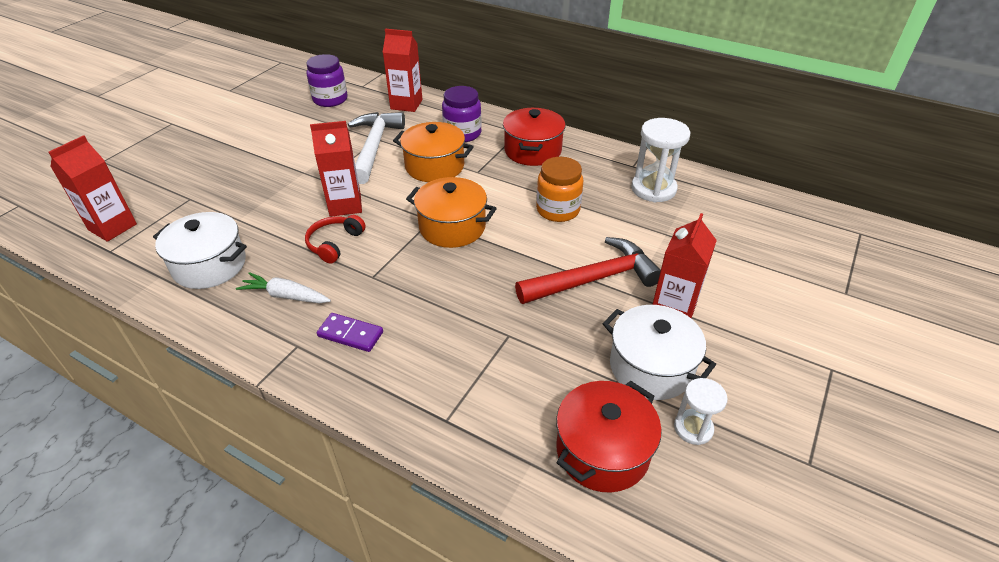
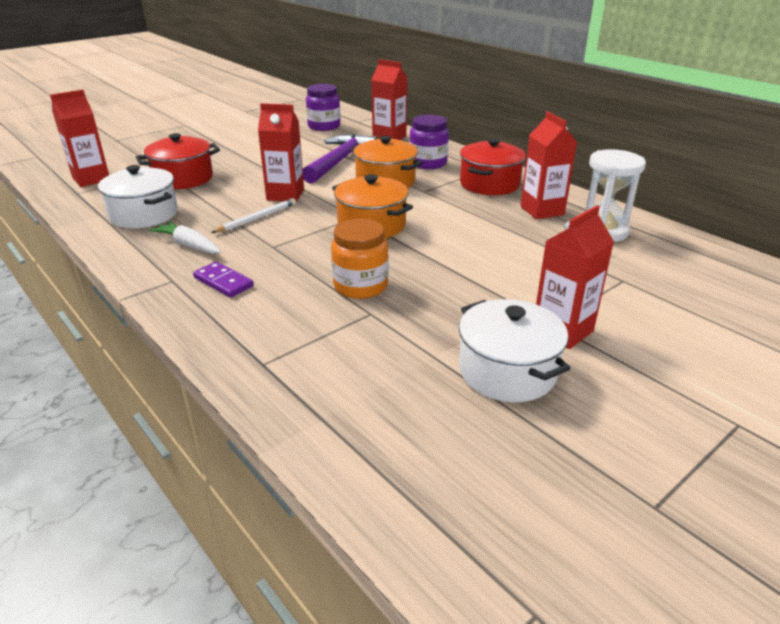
camera: 20 degrees right, 10 degrees down
red headphones [305,215,366,264] -> white pencil [211,198,296,233]
white hammer [348,112,405,184] -> purple hammer [303,134,378,184]
red hammer [515,237,661,304] -> none
orange jar [536,157,583,222] -> orange jar moved to [331,219,388,299]
red pot [556,381,662,492] -> red pot moved to [136,133,220,189]
white hourglass [674,378,728,445] -> none
none -> red carton [521,111,577,219]

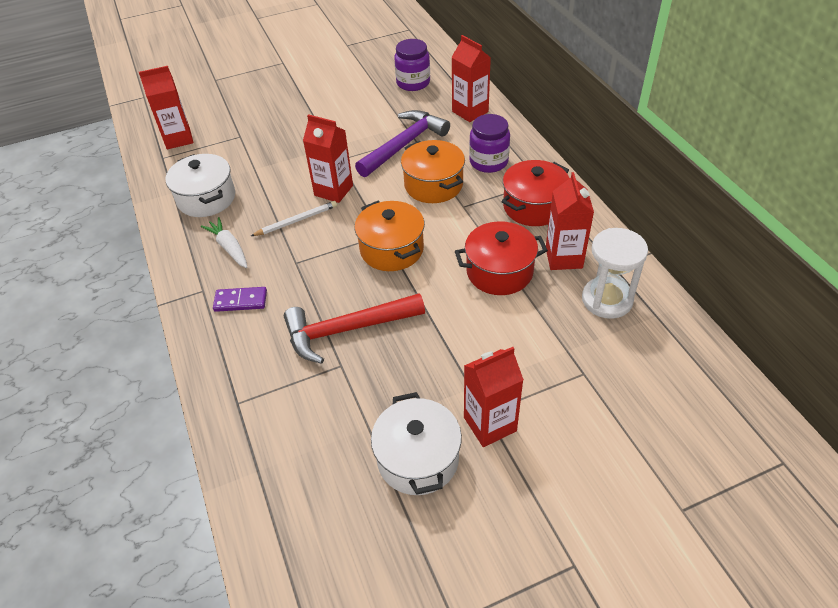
camera: 20 degrees right, 15 degrees up
red pot [136,133,220,189] -> red pot moved to [455,221,548,295]
purple domino [193,262,254,298] -> purple domino turned 60 degrees counterclockwise [213,287,267,312]
orange jar [331,219,388,299] -> red hammer [284,293,425,364]

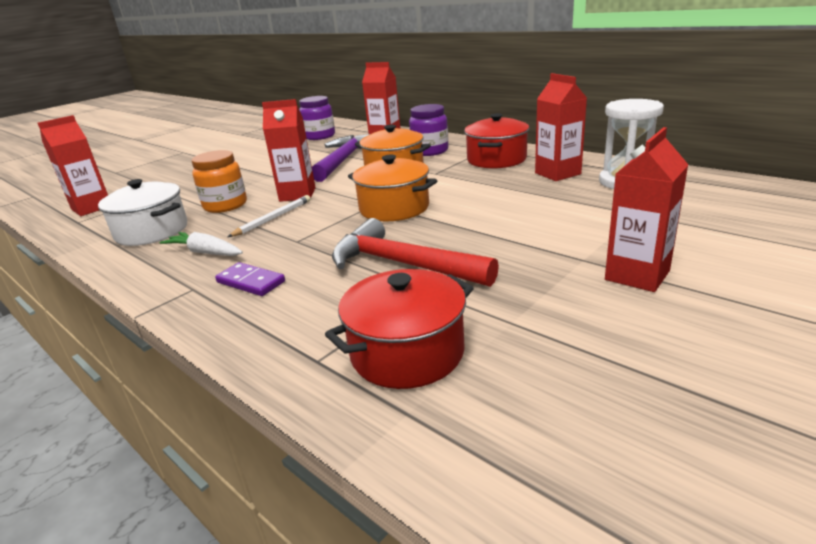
camera: 25 degrees left, 20 degrees down
purple domino [213,287,267,312] -> purple domino turned 60 degrees clockwise [215,262,285,296]
red hammer [284,293,425,364] -> red hammer turned 75 degrees clockwise [332,218,499,287]
white pot [371,392,462,495] -> none
red pot [455,221,548,295] -> red pot moved to [325,269,474,389]
none -> orange jar [192,150,247,213]

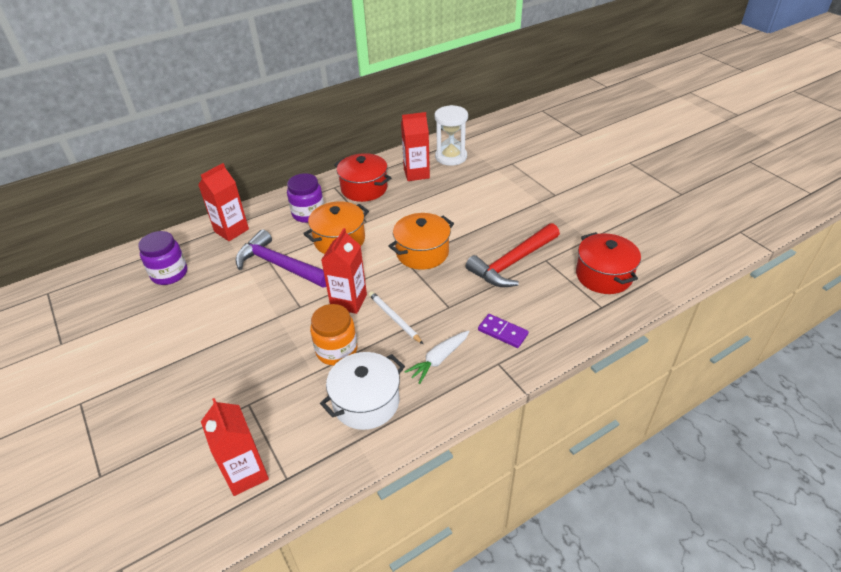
camera: 75 degrees left, 15 degrees up
purple domino [215,262,285,296] -> purple domino turned 75 degrees clockwise [478,314,529,348]
red carton [605,127,689,292] -> none

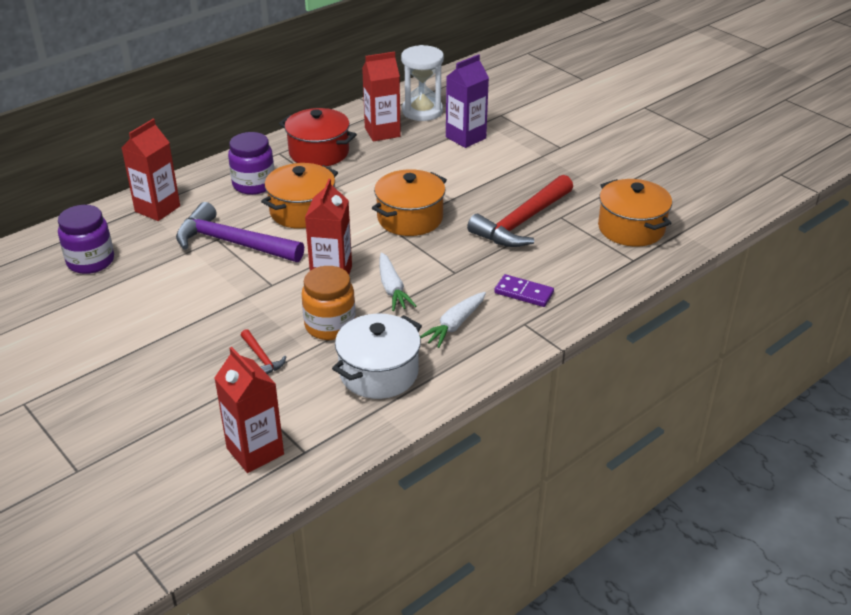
camera: 10 degrees left, 5 degrees down
white pencil [368,291,423,344] -> white carrot [380,253,416,311]
red pot [576,232,641,294] -> orange pot [598,179,672,247]
none -> red hammer [241,329,286,374]
none -> purple carton [446,54,489,148]

